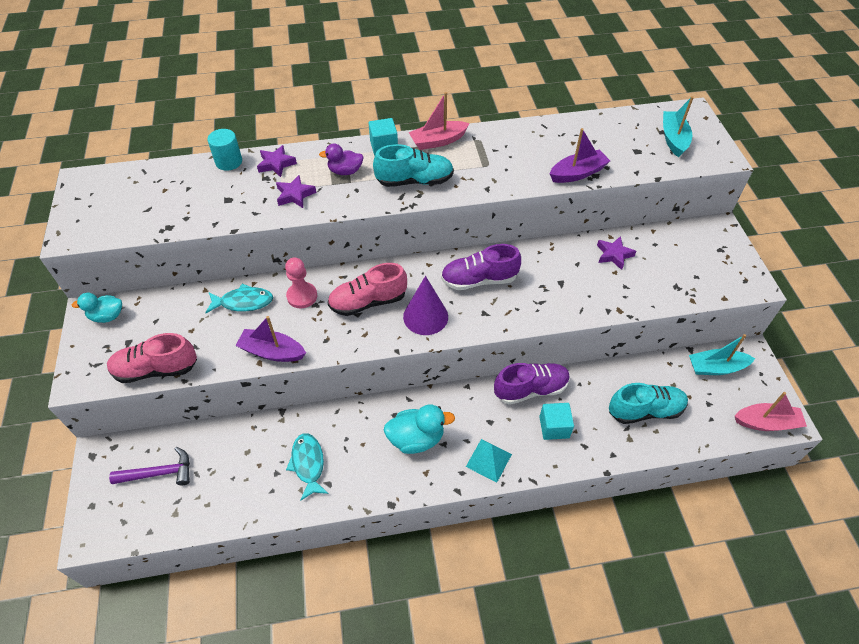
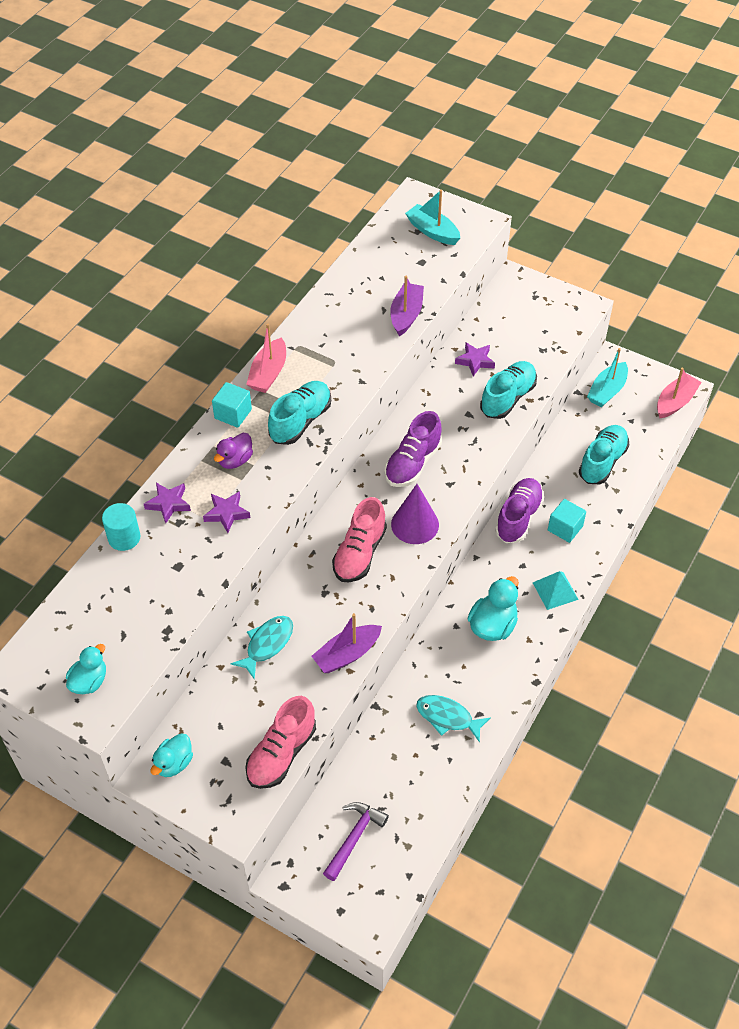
camera: 50 degrees left, 0 degrees up
pink pawn [285,257,317,308] -> none
none -> turquoise duck [66,644,106,694]
none -> turquoise shoe [480,361,537,419]

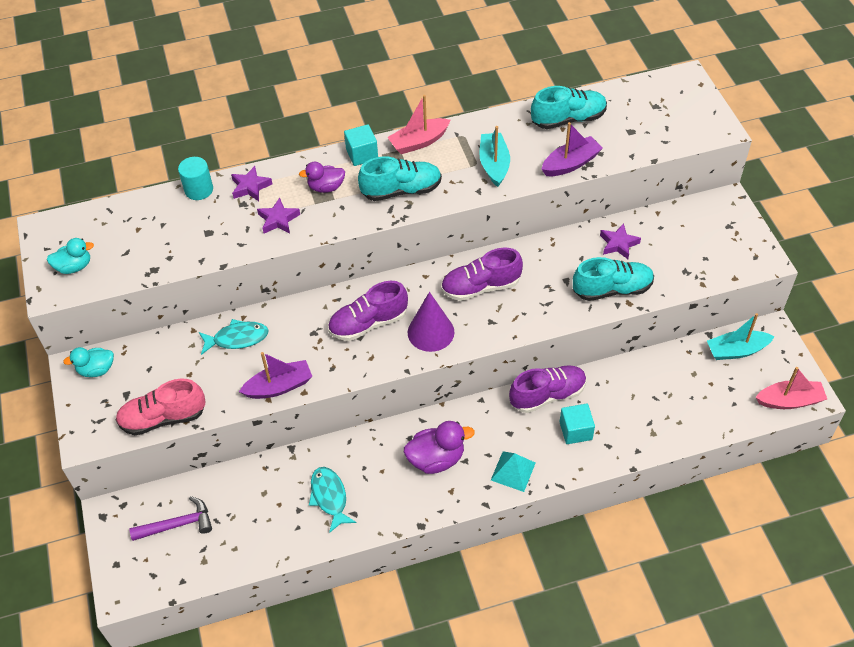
camera: 45 degrees right, 0 degrees up
purple boat [312,613,382,673] -> purple boat turned 150 degrees clockwise [239,352,313,399]
pink shoe [332,497,387,582] -> purple shoe [328,281,408,341]
turquoise boat [405,190,460,245] -> turquoise boat moved to [479,126,510,187]
turquoise duck [467,576,519,641] -> purple duck [404,421,475,474]
turquoise shoe [579,425,629,485] -> turquoise shoe moved to [531,86,607,129]

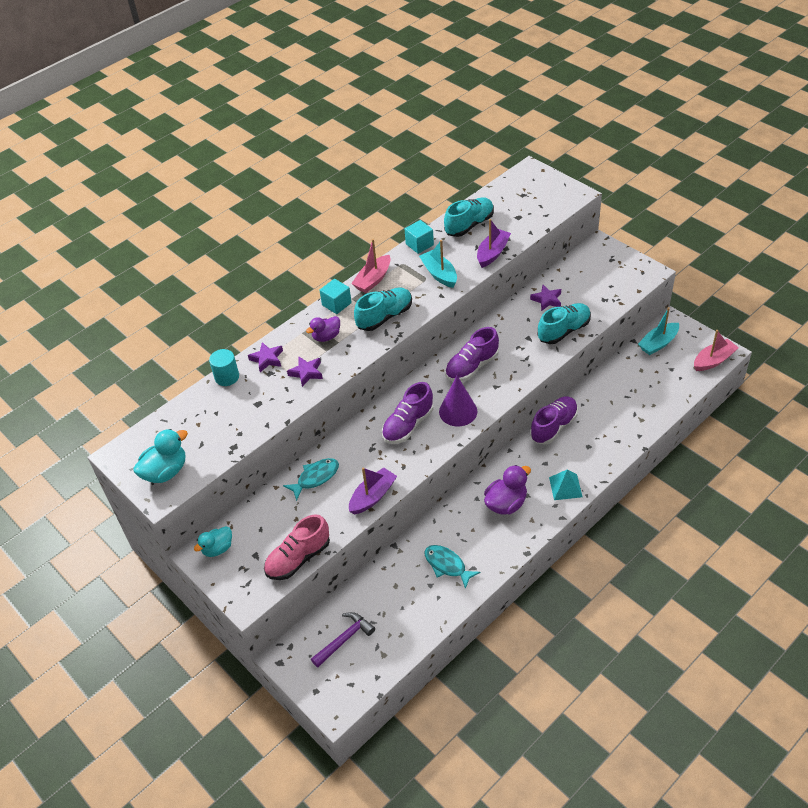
camera: 25 degrees left, 5 degrees down
turquoise duck [47,238,94,274] -> turquoise duck [133,429,188,483], size x1.51
turquoise cube [560,404,595,444] -> turquoise cube moved to [405,220,434,254]

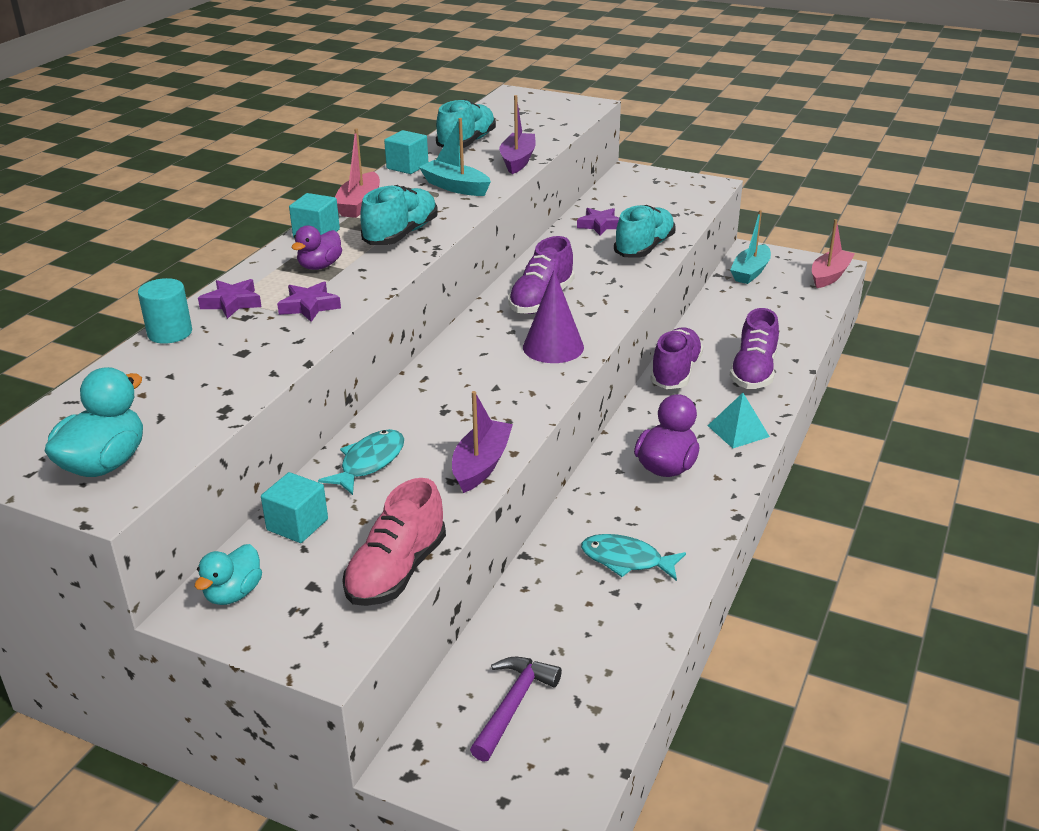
camera: 25 degrees left, 15 degrees down
purple shoe [382,382,434,444] -> purple shoe moved to [730,308,779,389]
none -> turquoise cube [261,472,328,543]

